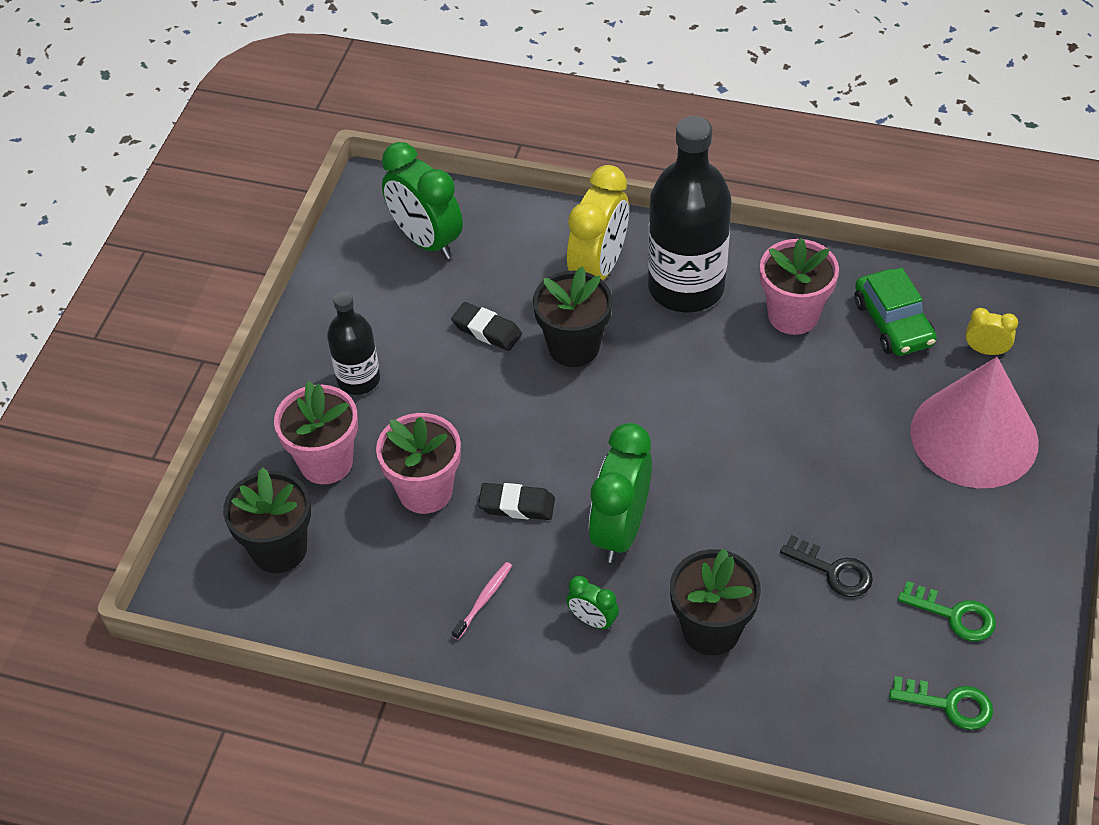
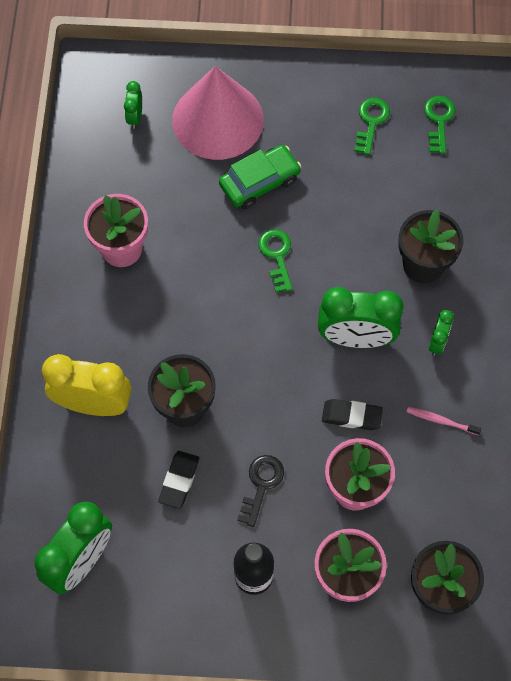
camera: 105 degrees left, 15 degrees up
black eraser [478,483,555,520] -> black eraser turned 75 degrees counterclockwise [322,399,383,430]
black bottle [648,116,732,313] -> none
black key [780,535,873,597] -> black key moved to [237,455,284,527]
green car [854,268,937,356] -> green car moved to [219,145,302,209]
yellow clock [966,308,1018,355] -> green clock [124,81,142,129]
none -> green key [258,229,293,292]

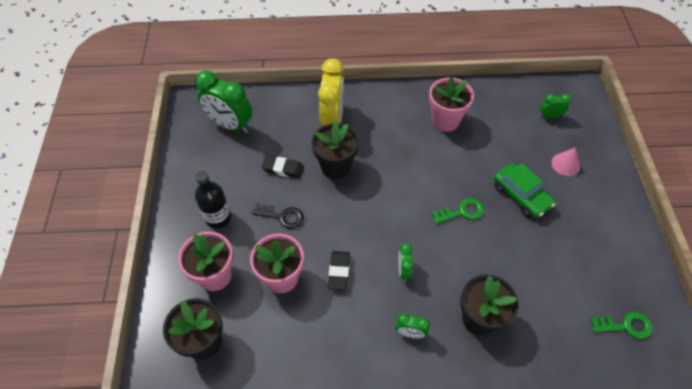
camera: 85 degrees right, 10 degrees down
pink cone [172,66,264,160] -> pink cone [552,148,580,176], size x0.41
green clock [318,287,404,348] -> green clock [399,243,414,281], size x0.48
green key [354,98,390,155] -> none
pink toothbrush [407,407,482,435] -> none

